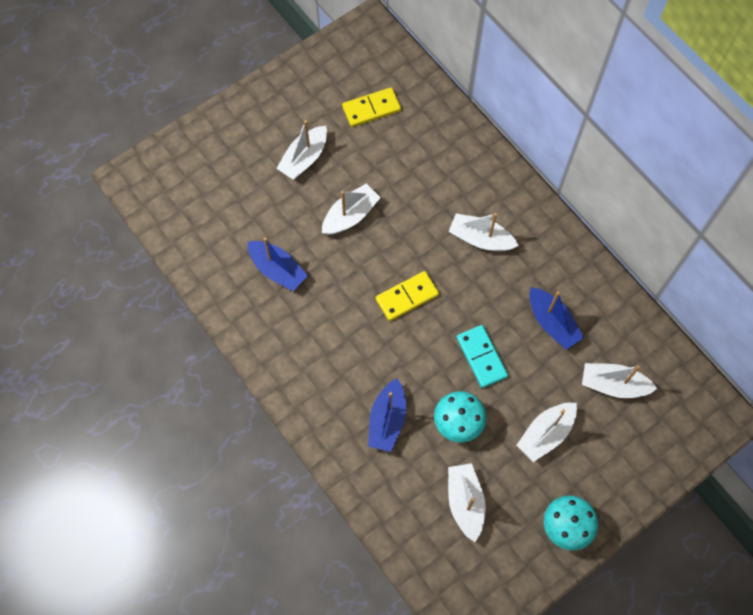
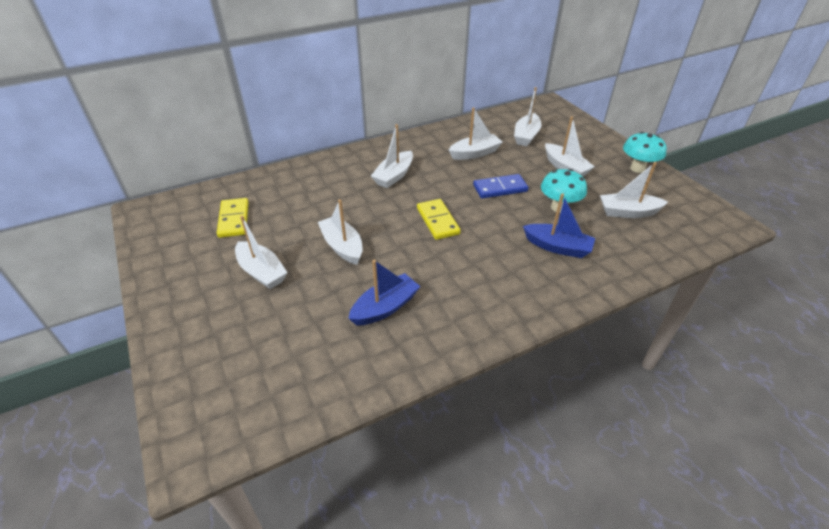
camera: 80 degrees left, 25 degrees down
turquoise domino [456,325,508,388] -> blue domino [473,174,528,199]
blue boat [529,287,584,350] -> white boat [449,107,502,160]

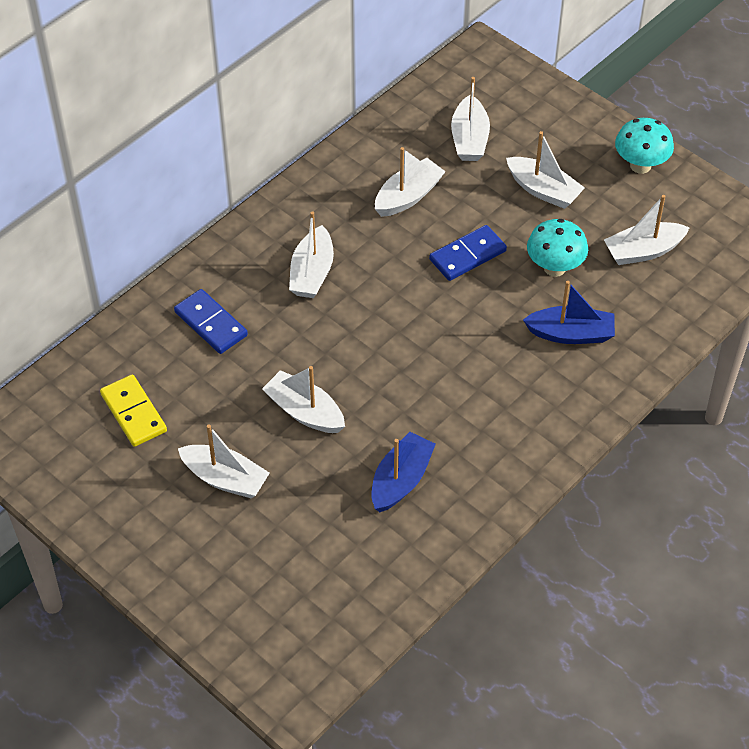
camera: 20 degrees left, 10 degrees up
yellow domino [417,199,461,240] -> none
none -> blue domino [174,289,248,354]

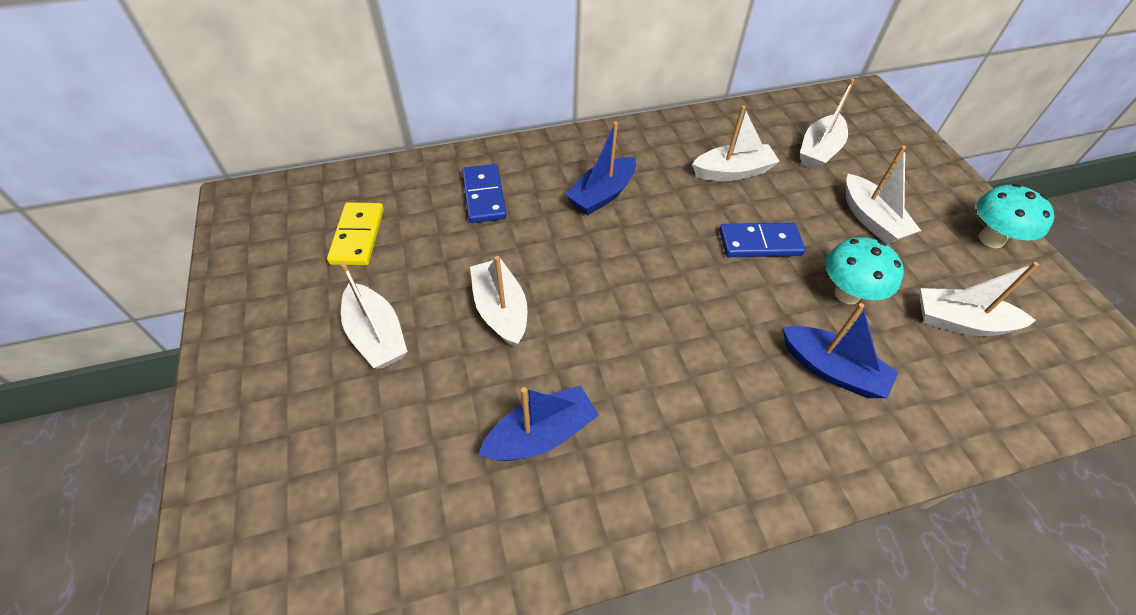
camera: 30 degrees right, 0 degrees up
white boat [289,211,334,298] -> blue boat [565,122,636,215]

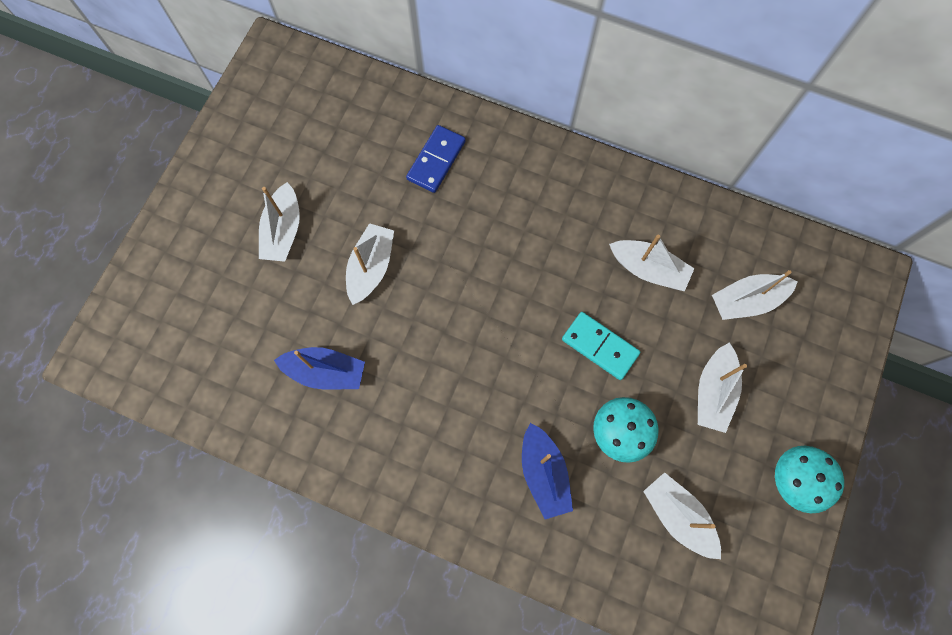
camera: 40 degrees right, 20 degrees up
yellow domino [327,202,384,265] -> none
blue boat [565,122,636,215] -> none
blue domino [719,223,805,257] -> turquoise domino [562,312,640,380]

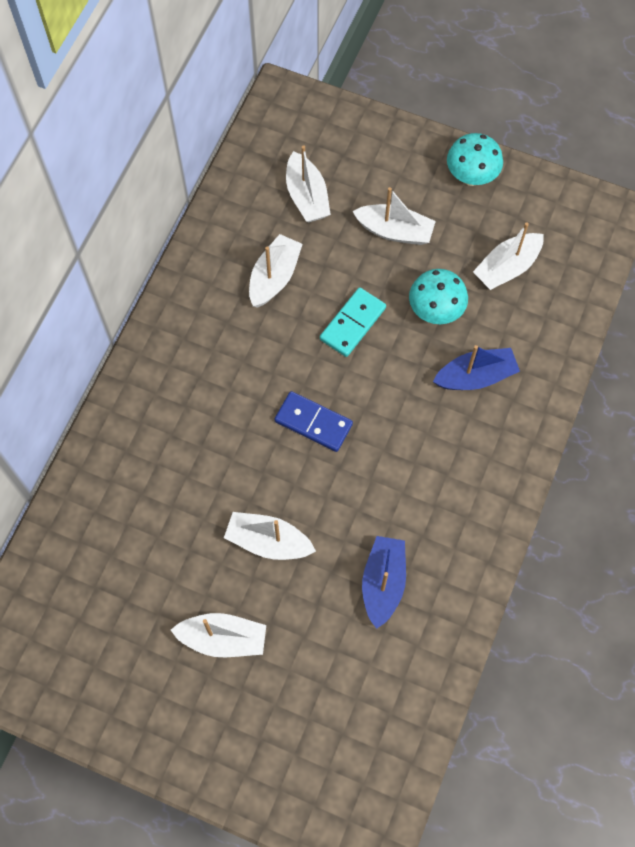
camera: 90 degrees left, 5 degrees down
blue domino [406,125,466,193] -> blue domino moved to [274,391,353,452]

